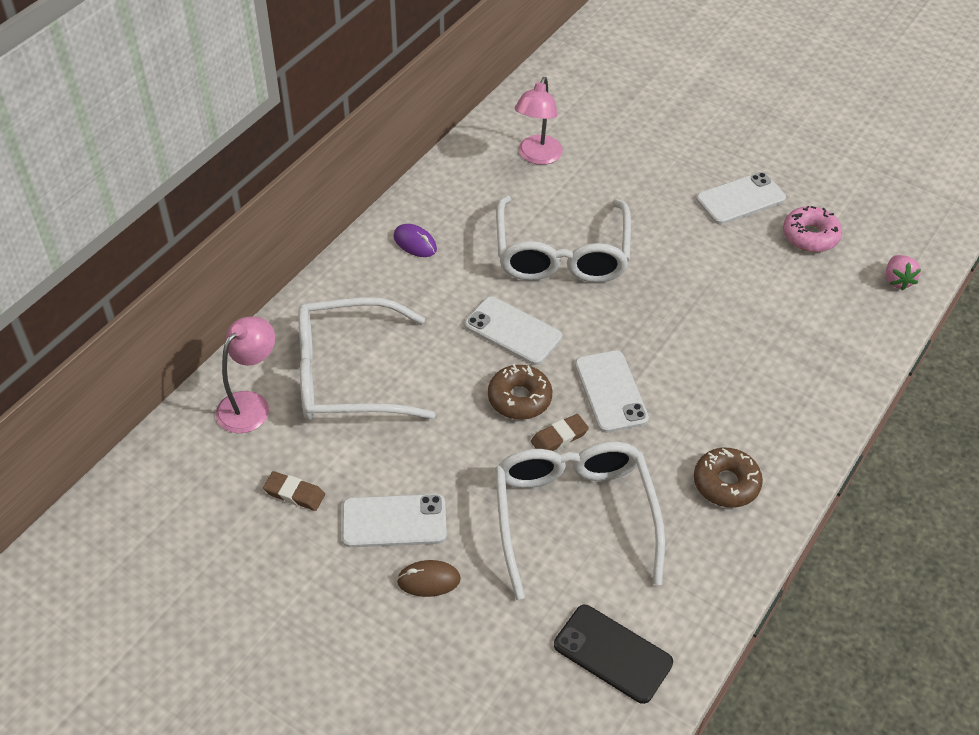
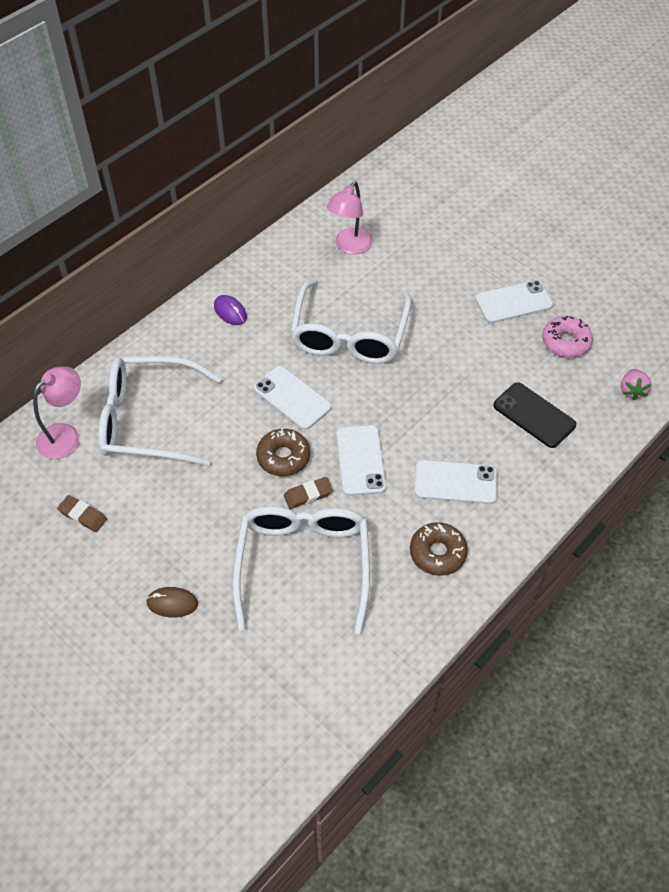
camera: 10 degrees right, 5 degrees up
white phone [342,494,447,548] -> white phone moved to [414,460,497,504]
black phone [554,605,673,704] -> black phone moved to [493,382,576,448]

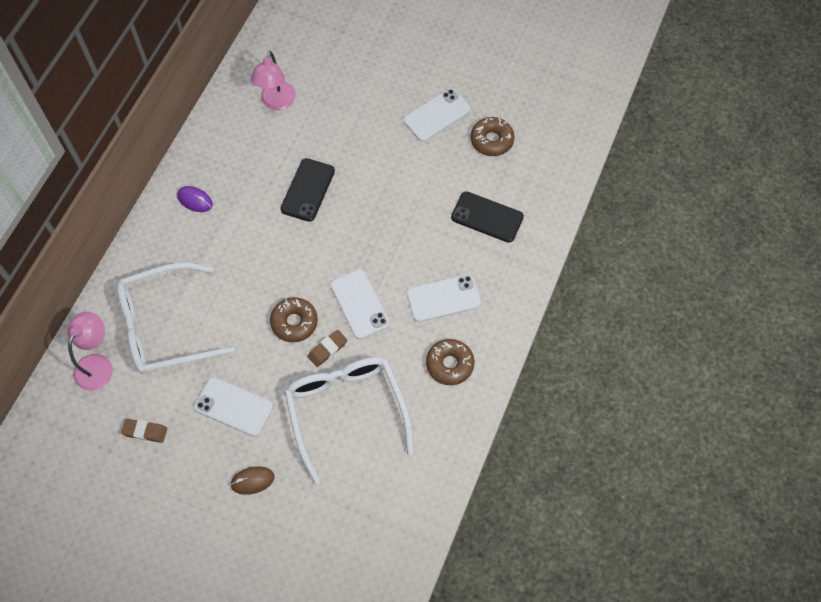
camera: 20 degrees left, 10 degrees up
white phone [253,366,332,430] -> white phone moved to [194,377,273,437]
white glasses [290,279,411,364] -> black phone [280,158,335,222]
pink donut [542,316,593,358] -> brown donut [471,117,515,156]
pink strawberry [621,369,652,400] -> none

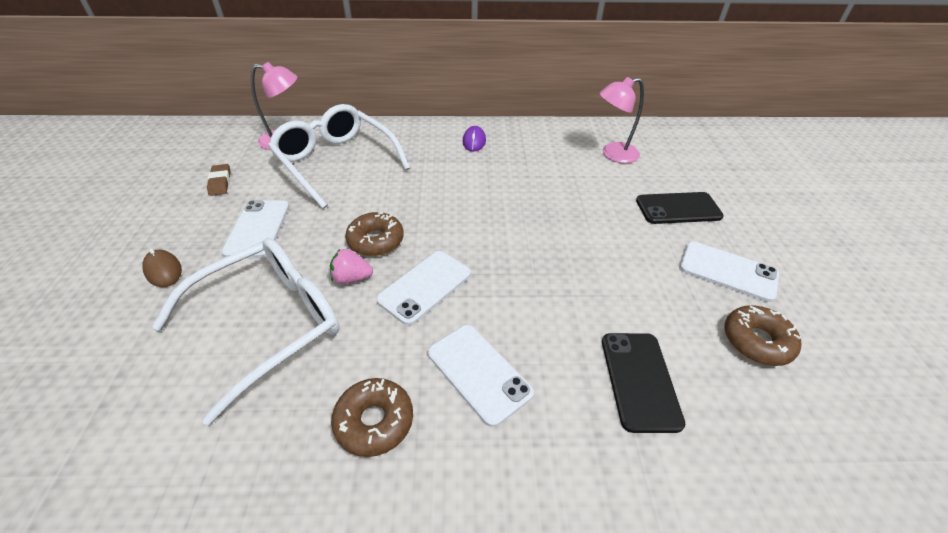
camera: 65 degrees right, 20 degrees down
black phone [280,158,335,222] -> black phone moved to [636,192,724,224]
brown eraser [308,330,347,367] -> pink strawberry [330,249,373,284]

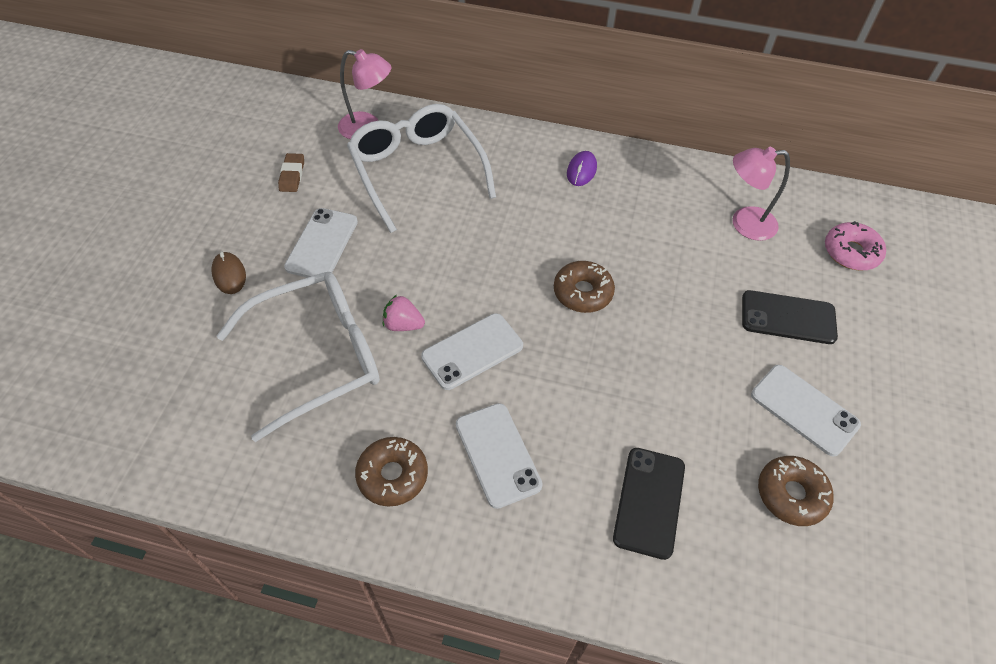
camera: 15 degrees right, 10 degrees up
brown donut [345,212,404,256] -> brown donut moved to [554,261,615,313]
none -> pink donut [825,221,886,271]

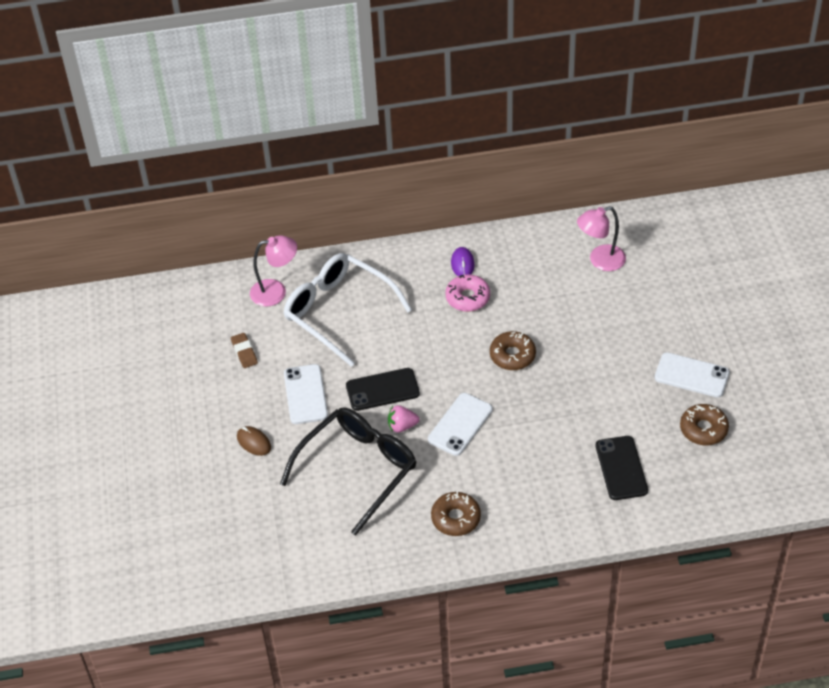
camera: 20 degrees left, 5 degrees down
white glasses [217,272,380,442] -> black glasses [280,408,416,536]
white phone [456,403,543,509] -> none
black phone [742,290,838,344] -> black phone moved to [346,368,420,411]
pink donut [825,221,886,271] -> pink donut moved to [445,274,490,312]

